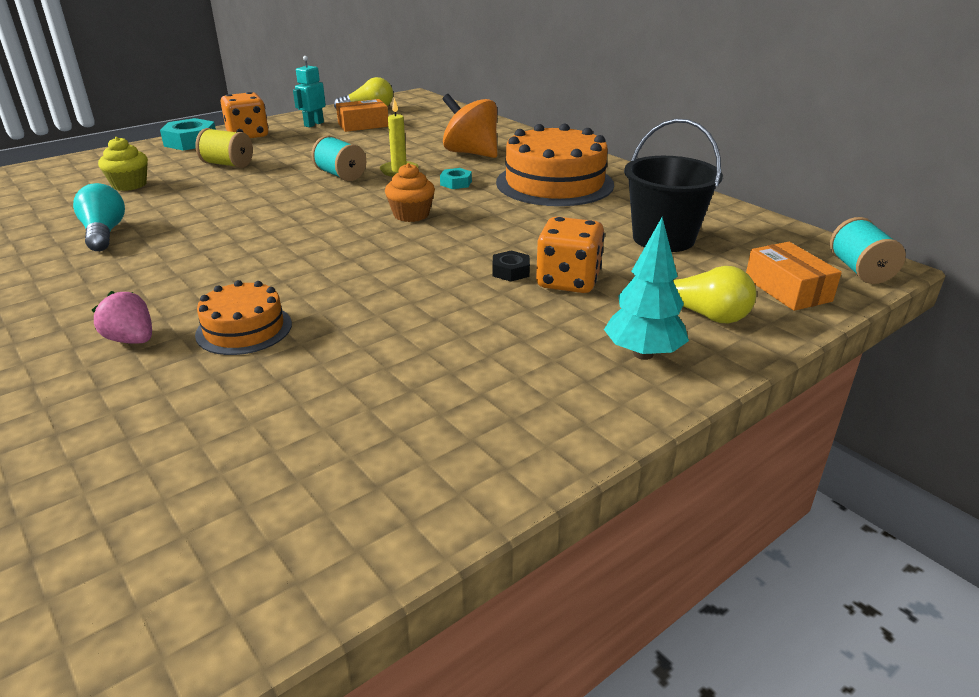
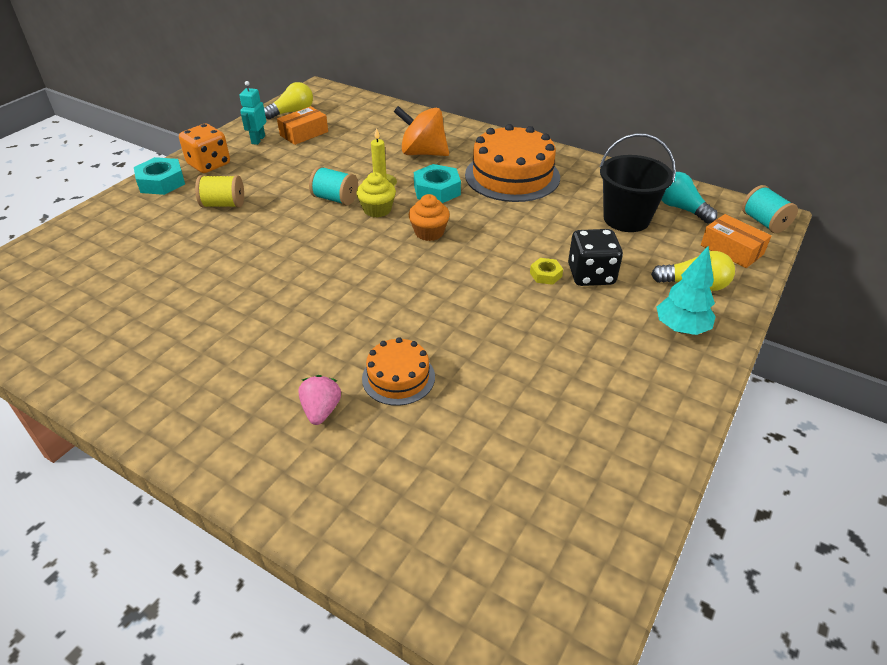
camera: 20 degrees left, 10 degrees up
turquoise light bulb [73,183,125,251] -> turquoise light bulb moved to [661,172,718,223]
pink strawberry [92,291,152,344] -> pink strawberry turned 75 degrees clockwise [298,375,341,425]
yellow cupcake [98,137,148,191] -> yellow cupcake moved to [356,172,396,218]
turquoise nut [440,168,472,189] -> turquoise nut [414,164,461,203], size x1.82
black nut [492,250,530,282] -> yellow nut [530,258,563,285]
orange dice [536,217,605,293] -> black dice [568,229,623,286]

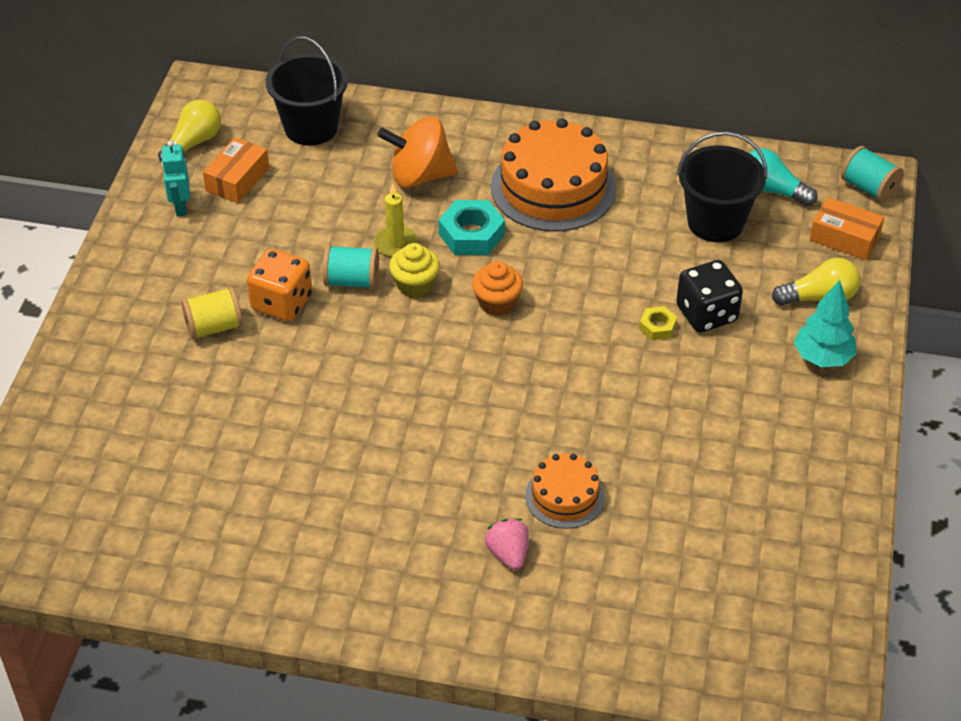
camera: 20 degrees left, 5 degrees up
turquoise nut [134,157,185,195] -> none
orange dice [179,124,230,173] -> orange dice moved to [247,249,312,321]
none -> black bucket [266,36,348,146]

